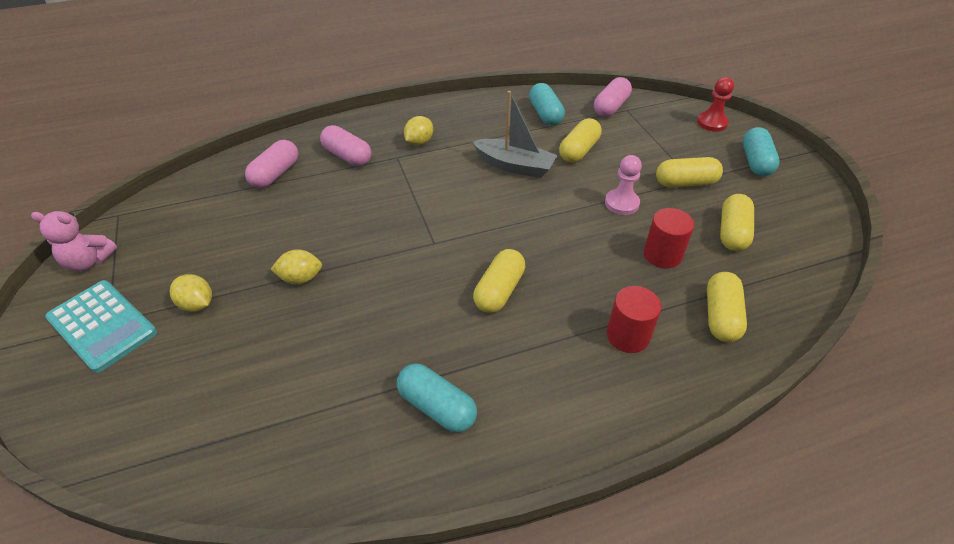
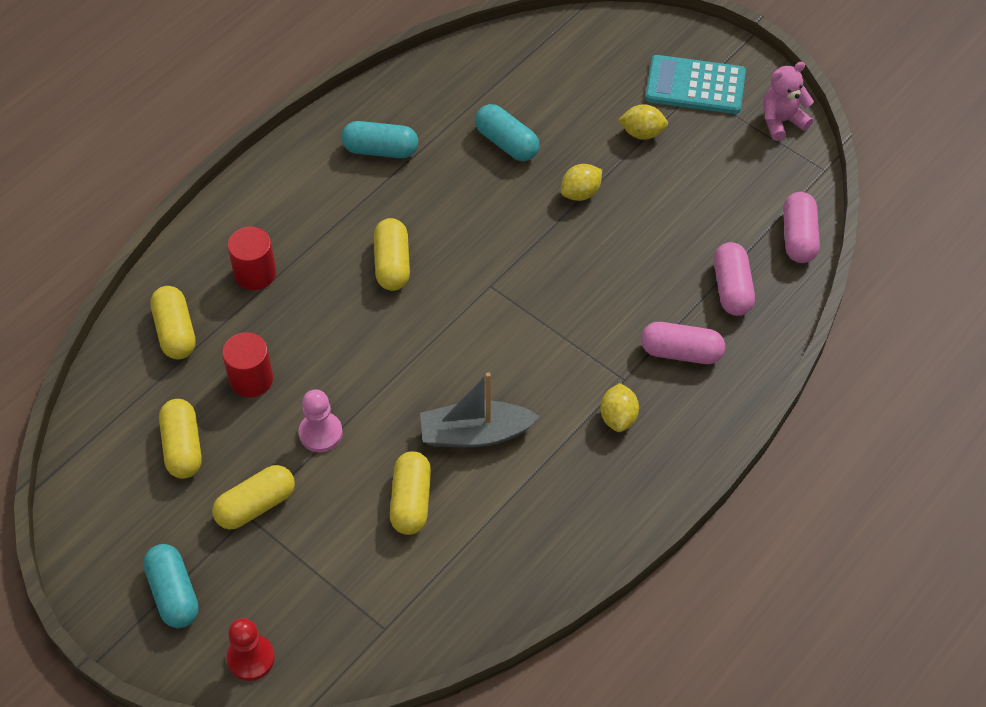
camera: 150 degrees right, 10 degrees up
turquoise capsule [529,83,565,126] -> turquoise capsule moved to [475,104,539,161]
pink capsule [594,77,632,117] -> pink capsule moved to [783,192,820,263]

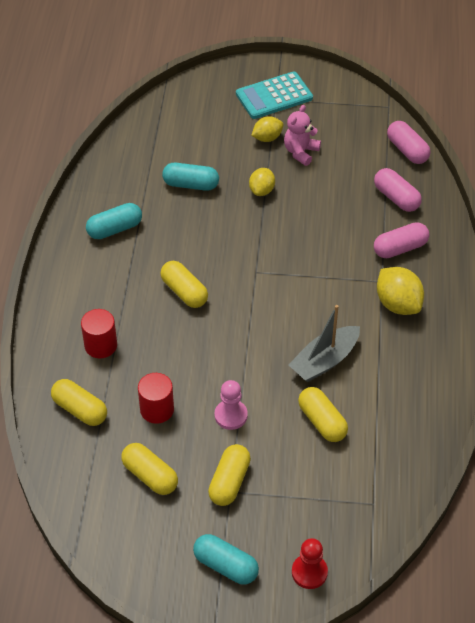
camera: 35 degrees left, 5 degrees down
yellow lemon [600,383,639,432] -> yellow lemon [377,267,424,315], size x1.58
pink teddy bear [763,62,814,141] -> pink teddy bear moved to [284,105,321,166]

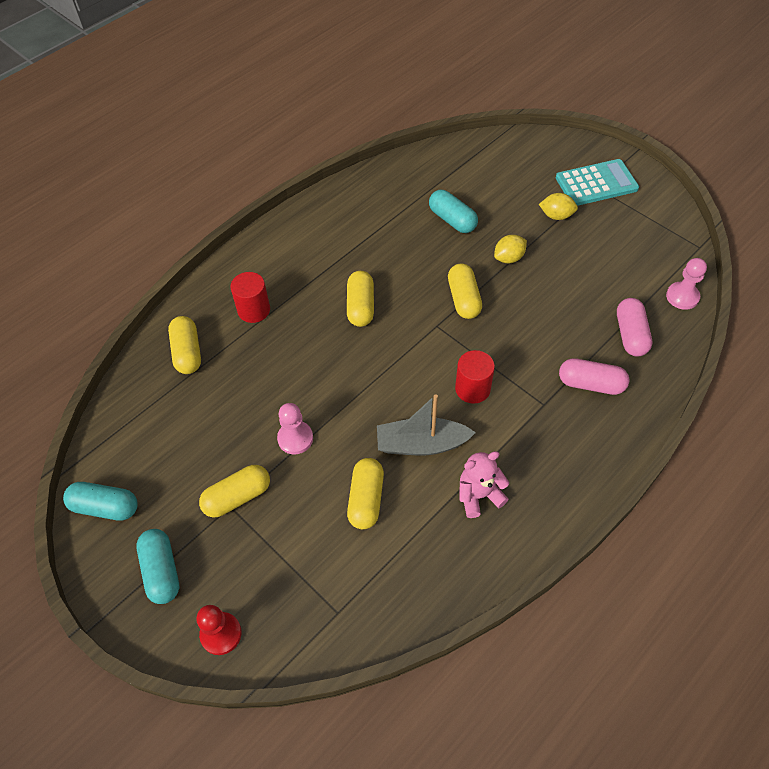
camera: 40 degrees right, 5 degrees up
turquoise capsule [86,203,142,239] -> turquoise capsule moved to [63,482,137,521]
yellow capsule [121,443,178,495] -> yellow capsule moved to [448,264,482,319]
red cylinder [138,373,174,424] -> red cylinder moved to [455,350,495,404]
turquoise calculator [236,71,313,119] -> turquoise calculator turned 150 degrees clockwise [556,159,639,206]
pink teddy bear [284,105,321,166] -> pink teddy bear moved to [459,451,509,518]
yellow lemon [377,267,424,315] -> none
pink capsule [387,121,430,164] -> pink pawn [666,258,707,310]

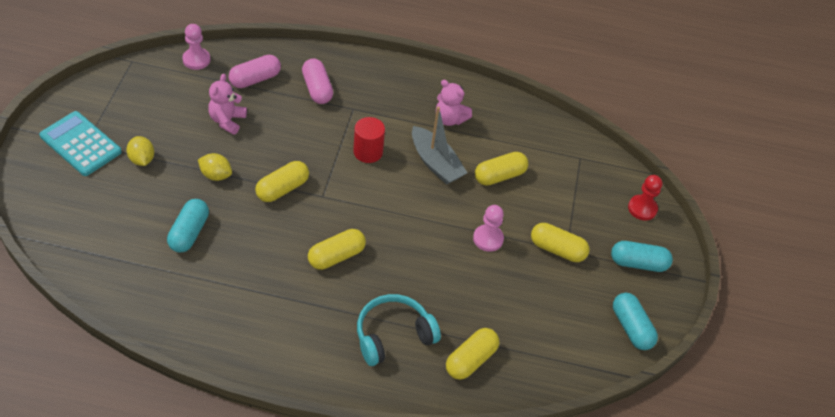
camera: 130 degrees left, 5 degrees down
turquoise capsule [136,529,179,604] -> turquoise capsule turned 60 degrees clockwise [611,241,673,272]
red cylinder [230,272,270,323] -> turquoise headphones [357,294,441,366]
none -> pink teddy bear [208,74,247,135]

